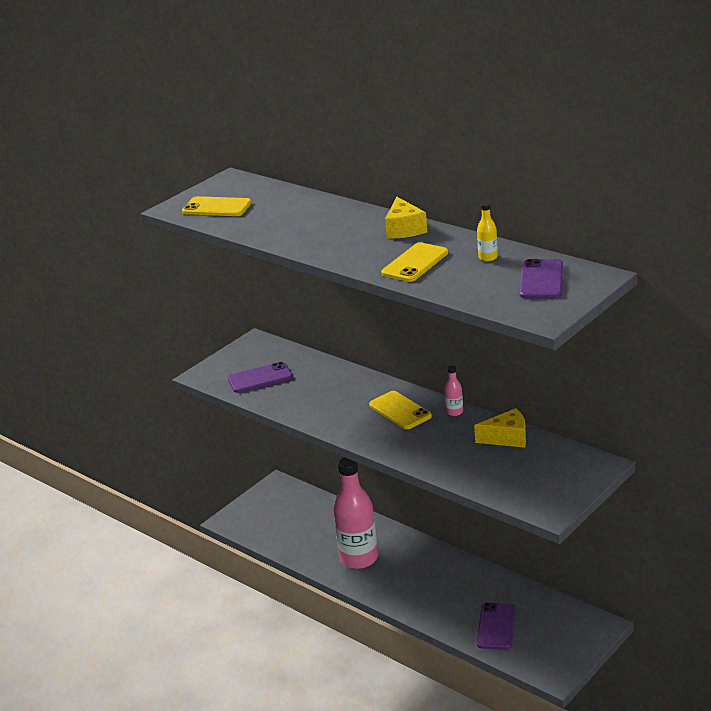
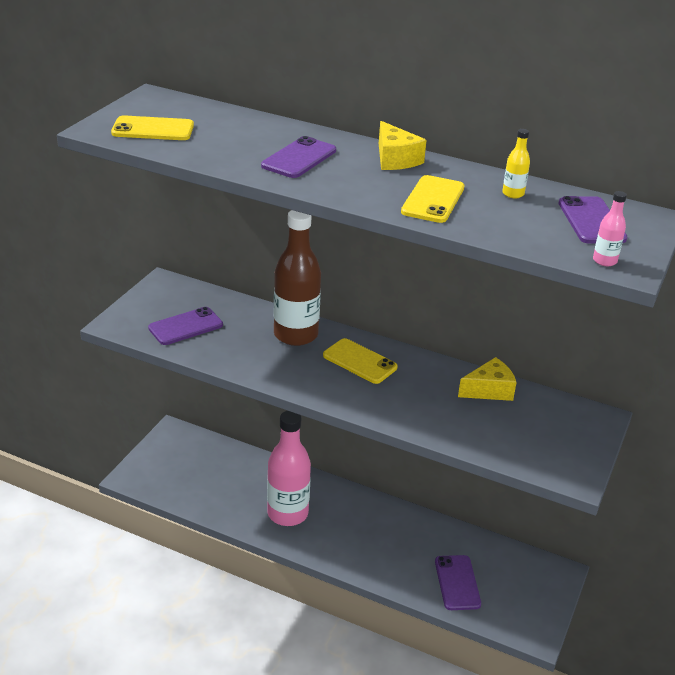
camera: 20 degrees left, 5 degrees up
pink bottle [445,365,463,416] -> pink bottle moved to [593,191,627,266]
none -> purple phone [261,136,336,178]
none -> brown bottle [274,210,321,346]

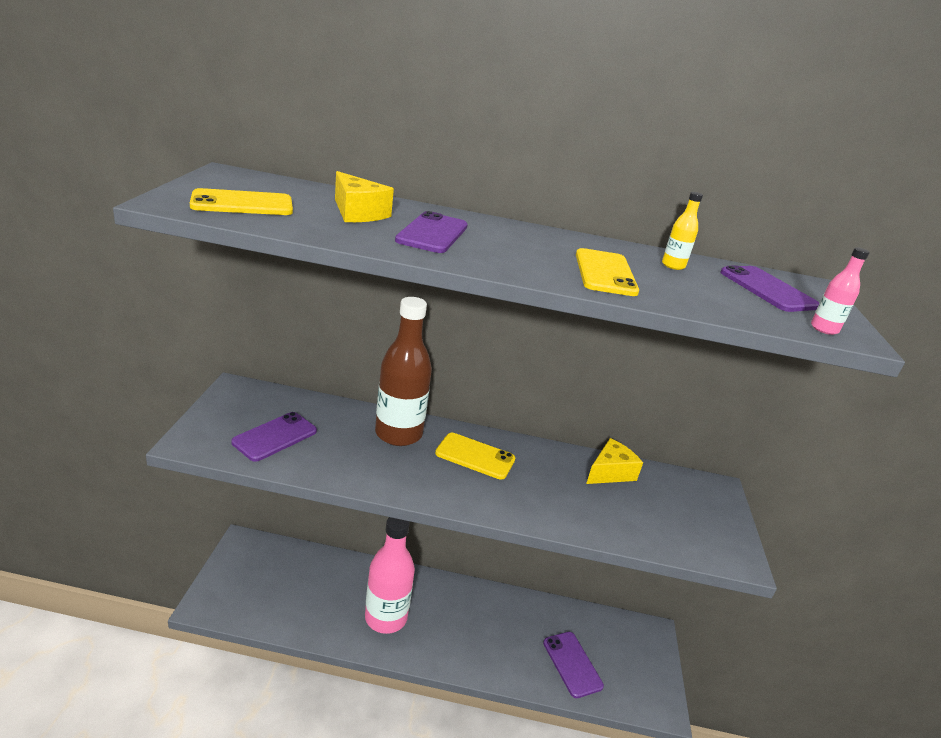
camera: 20 degrees left, 5 degrees down
yellow cheese [379,121,427,170] -> yellow cheese moved to [335,171,394,222]

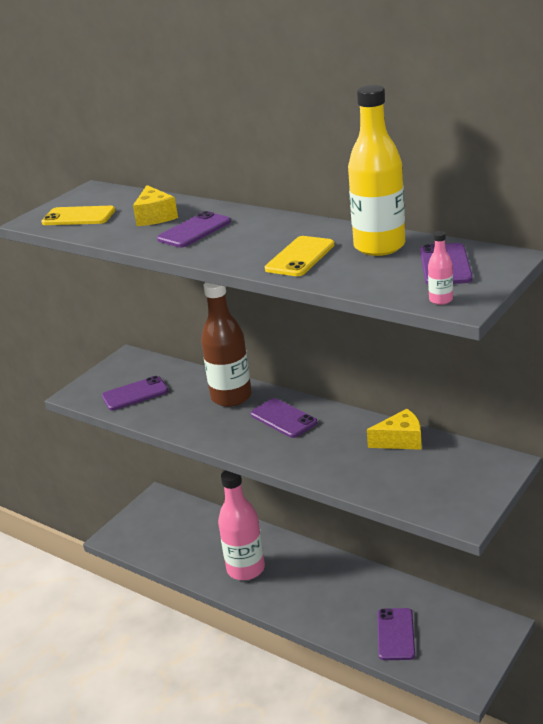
camera: 35 degrees right, 0 degrees up
yellow phone [435,433,515,480] -> purple phone [250,398,317,438]
yellow bottle [662,192,703,270] -> yellow bottle [348,85,405,256], size x2.46

